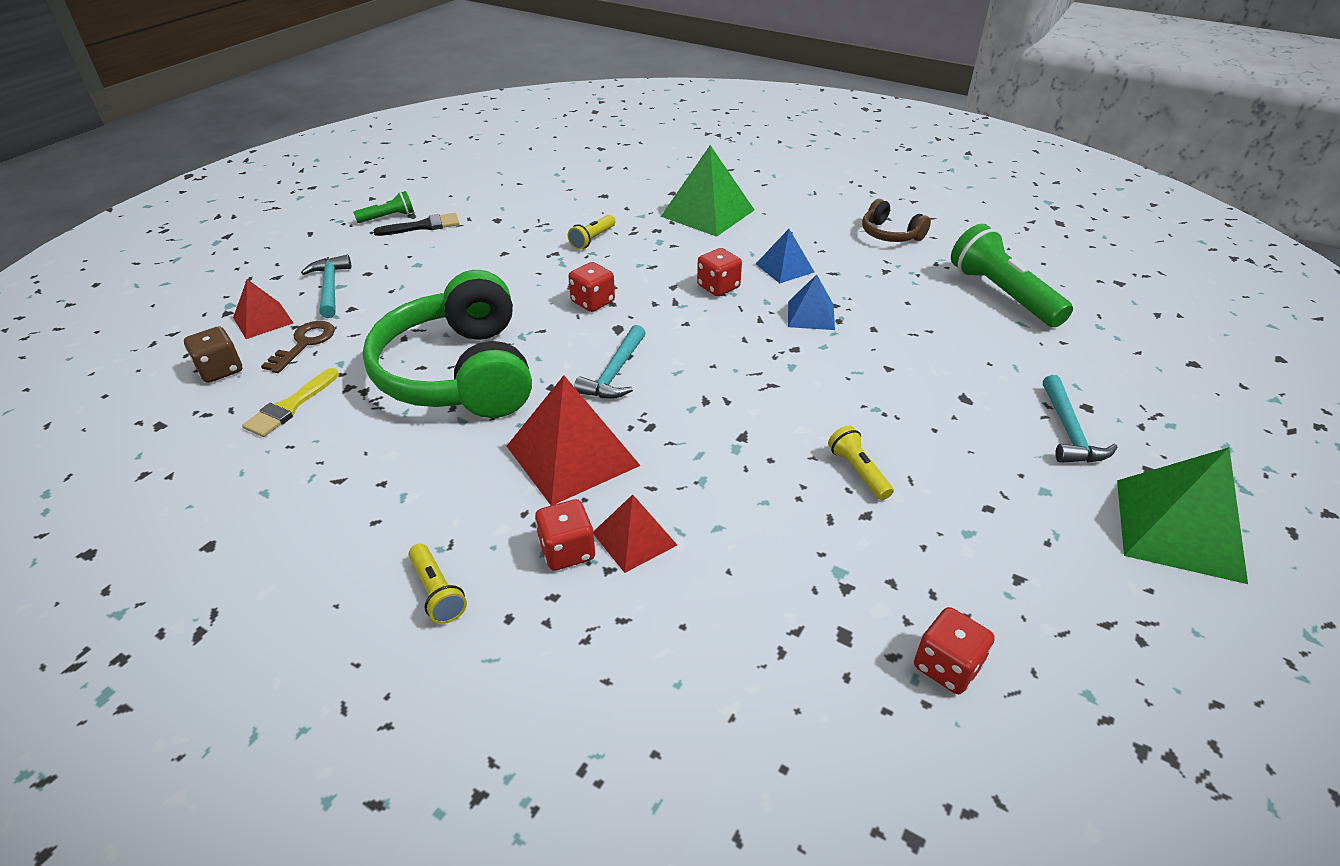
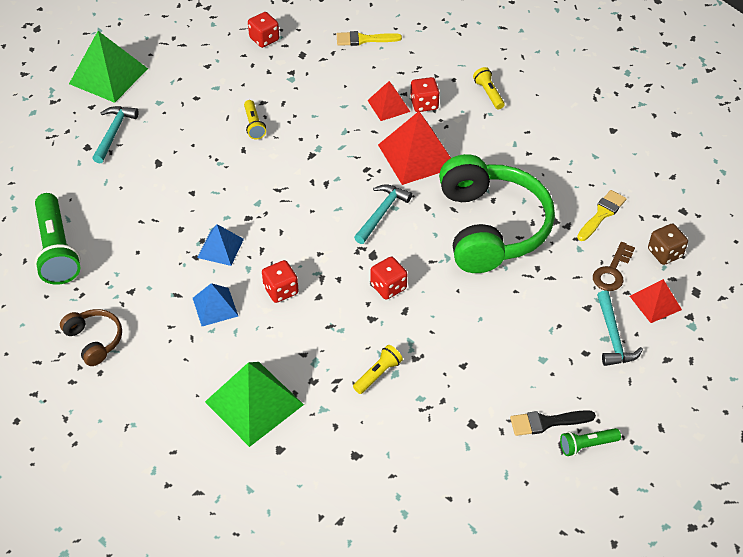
camera: 170 degrees left, 10 degrees up
none -> yellow brush [337,31,402,46]

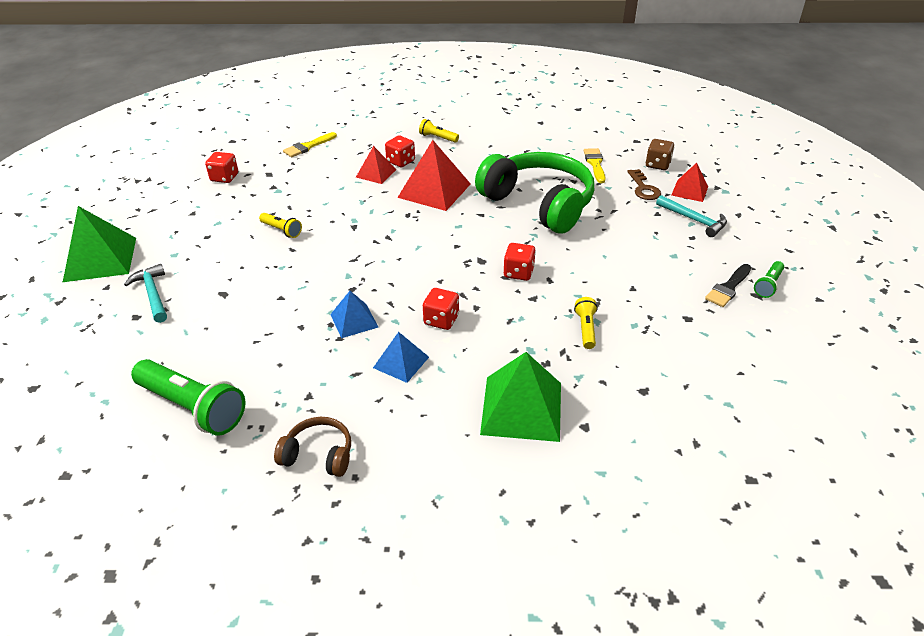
camera: 40 degrees left, 10 degrees down
turquoise hammer [354,184,412,244] -> none

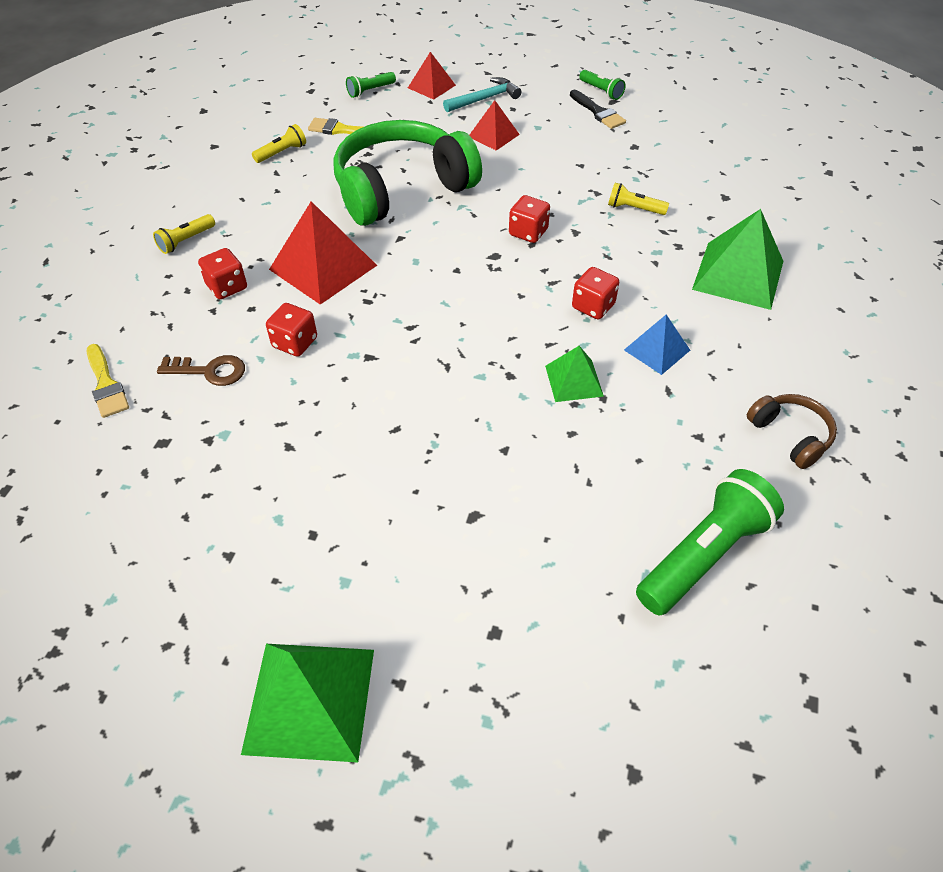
camera: 75 degrees left, 10 degrees up
turquoise hammer [124,264,167,323] -> none
red dice [205,152,238,183] -> red dice moved to [266,303,317,357]
yellow flashlight [259,213,302,238] -> yellow flashlight moved to [252,124,306,163]
brown headphones [274,417,351,477] -> brown headphones turned 120 degrees clockwise [747,394,837,469]
blue pyramid [330,291,378,338] -> green pyramid [545,346,604,402]
red pyramid [356,146,396,184] -> red pyramid moved to [470,100,520,150]
brown key [627,169,661,200] -> brown key moved to [157,355,245,386]
brown dice [646,139,674,170] -> green flashlight [346,72,396,98]

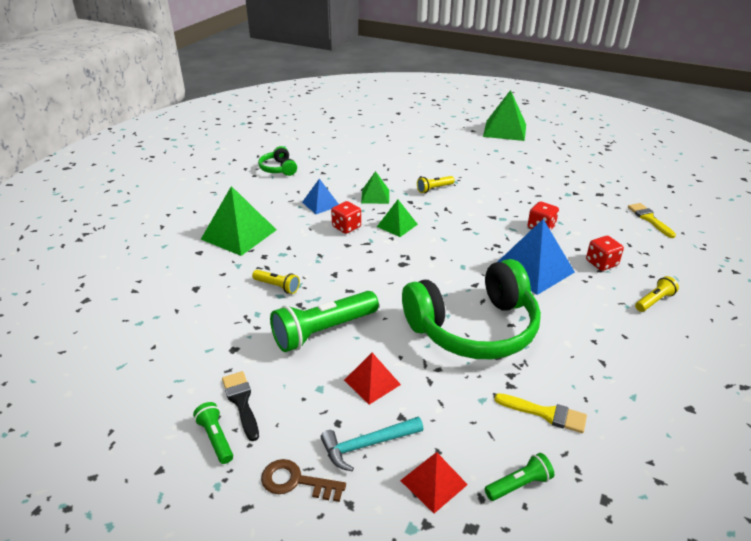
camera: 170 degrees left, 15 degrees down
brown key [157,355,245,386] -> brown key moved to [261,459,346,502]
yellow flashlight [252,124,306,163] -> yellow flashlight moved to [417,176,455,193]
red pyramid [269,201,377,305] -> blue pyramid [498,219,575,295]
red dice [509,195,550,243] -> none
green flashlight [636,469,784,615] -> green flashlight moved to [270,291,379,352]
brown headphones [747,394,837,469] -> green headphones [258,146,297,176]
none -> green pyramid [377,200,418,237]

